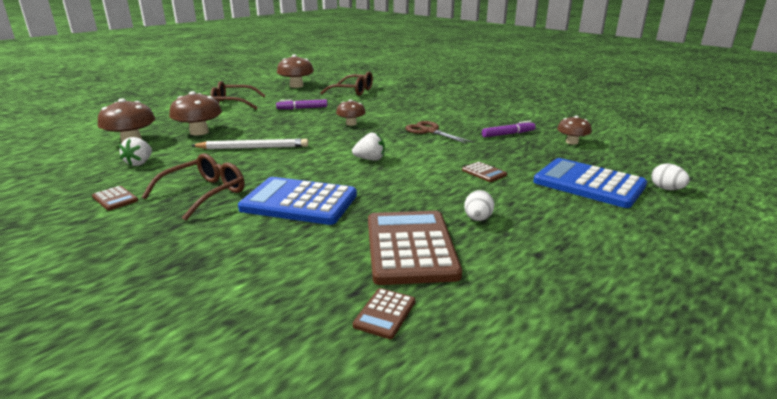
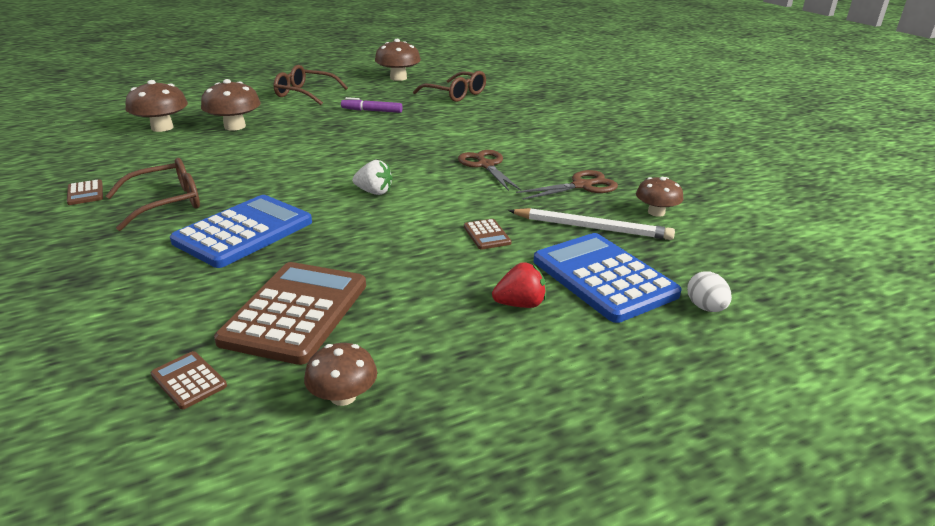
camera: 20 degrees right, 5 degrees up
white strawberry [119,137,152,166] -> none
white pencil [191,139,308,149] -> white pencil moved to [508,208,675,240]
blue calculator [238,177,357,225] -> blue calculator turned 90 degrees clockwise [170,195,312,268]
brown mushroom [336,99,366,126] -> brown mushroom moved to [304,343,377,406]
brown calculator [353,288,415,339] -> brown calculator turned 90 degrees clockwise [151,351,227,409]
white egg [464,190,494,221] -> none
purple marker [482,121,536,138] -> brown scissors [516,170,618,200]
none -> red strawberry [492,262,546,308]

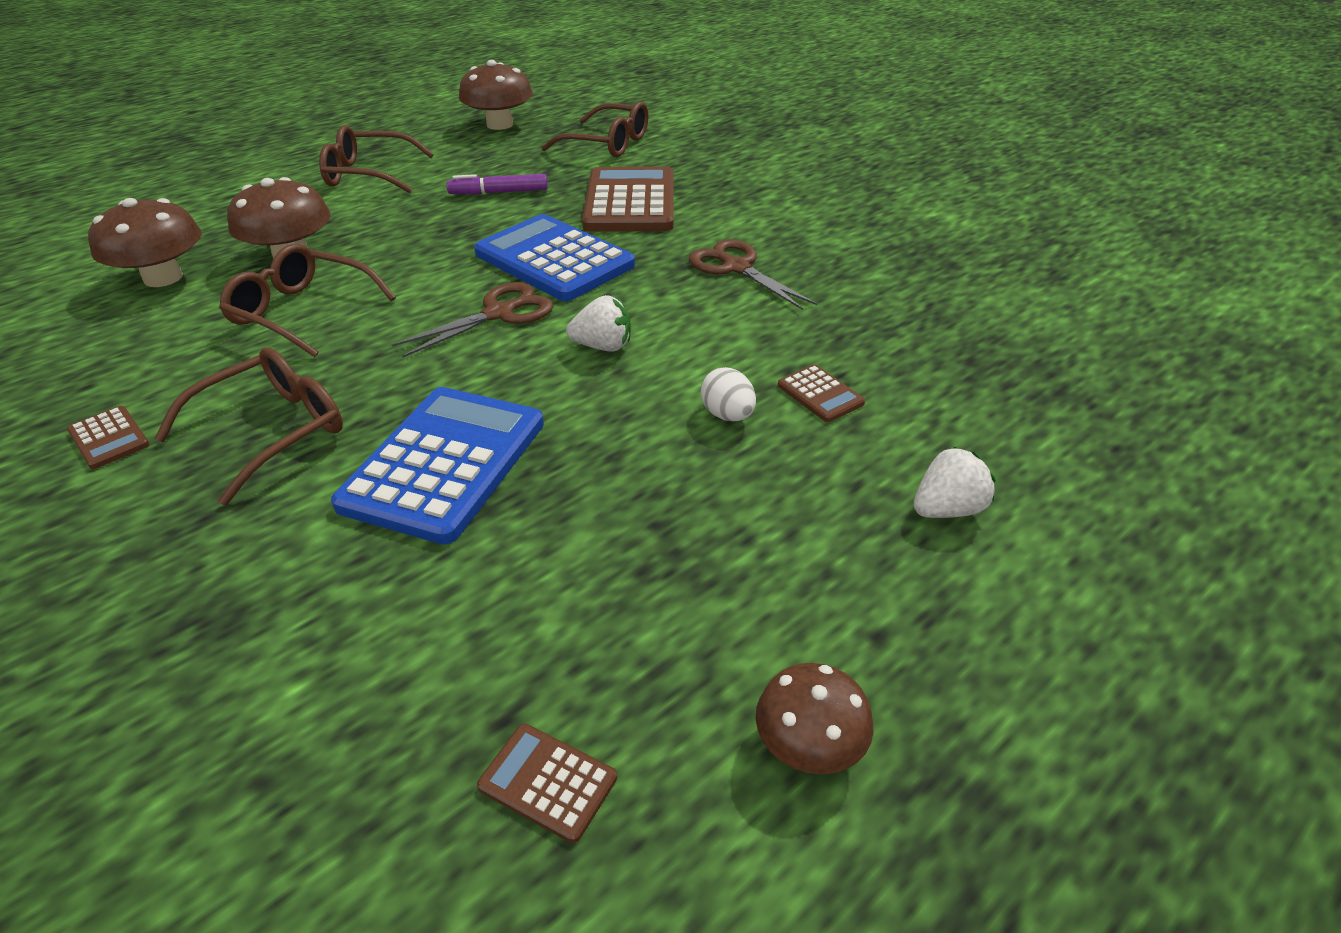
camera: 15 degrees left, 10 degrees up
brown calculator [214,262,366,365] -> brown calculator moved to [582,167,674,232]
red strawberry [492,262,546,308] -> white strawberry [913,447,996,518]
white pencil [508,208,675,240] -> none
brown scissors [516,170,618,200] -> brown scissors moved to [392,282,553,358]
blue calculator [534,233,682,323] -> blue calculator moved to [474,214,635,301]
brown mushroom [636,177,683,217] -> none
white egg [687,271,732,312] -> white egg moved to [701,367,756,421]
none -> brown glasses [219,244,396,357]

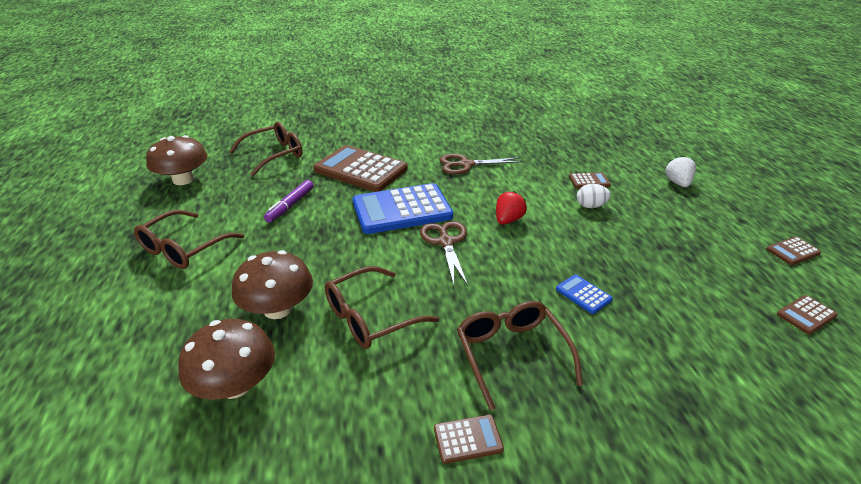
camera: 60 degrees left, 5 degrees down
blue calculator [331,387,544,544] -> blue calculator [556,275,613,314], size x0.43
white strawberry [566,295,631,352] -> red strawberry [496,191,527,225]
brown mushroom [756,663,874,774] -> brown calculator [766,237,821,265]

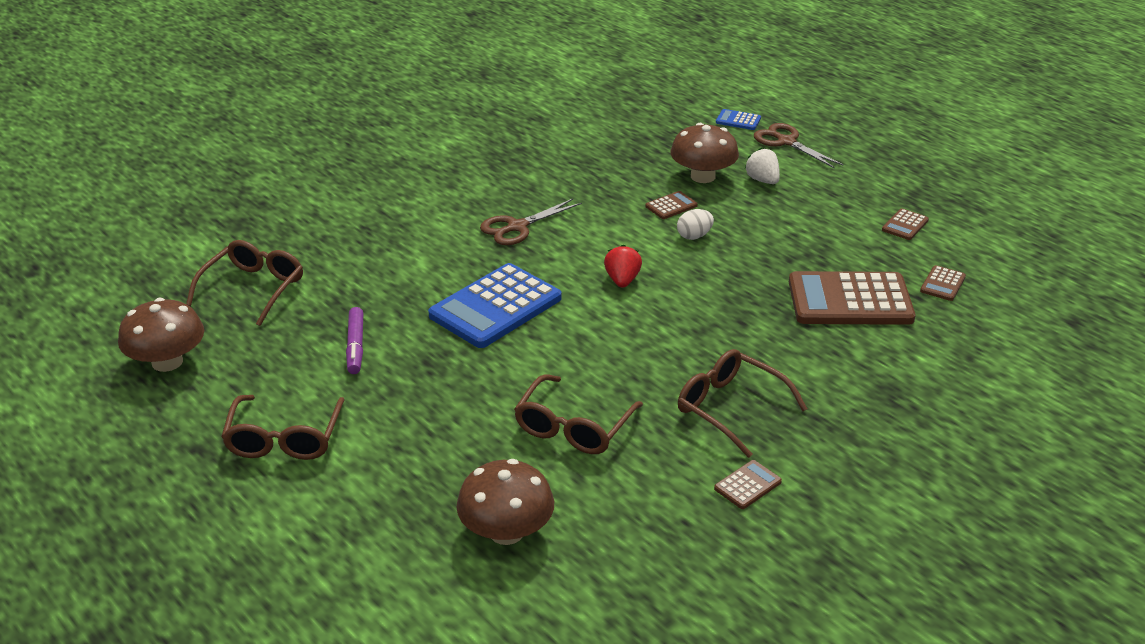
camera: 30 degrees left, 0 degrees up
brown mushroom [232,250,313,319] -> brown mushroom moved to [670,123,739,183]
brown calculator [313,145,408,192] -> brown calculator moved to [789,271,916,325]
brown scissors [420,221,468,286] -> brown scissors moved to [754,123,843,169]
blue calculator [556,275,613,314] -> blue calculator moved to [716,109,761,130]

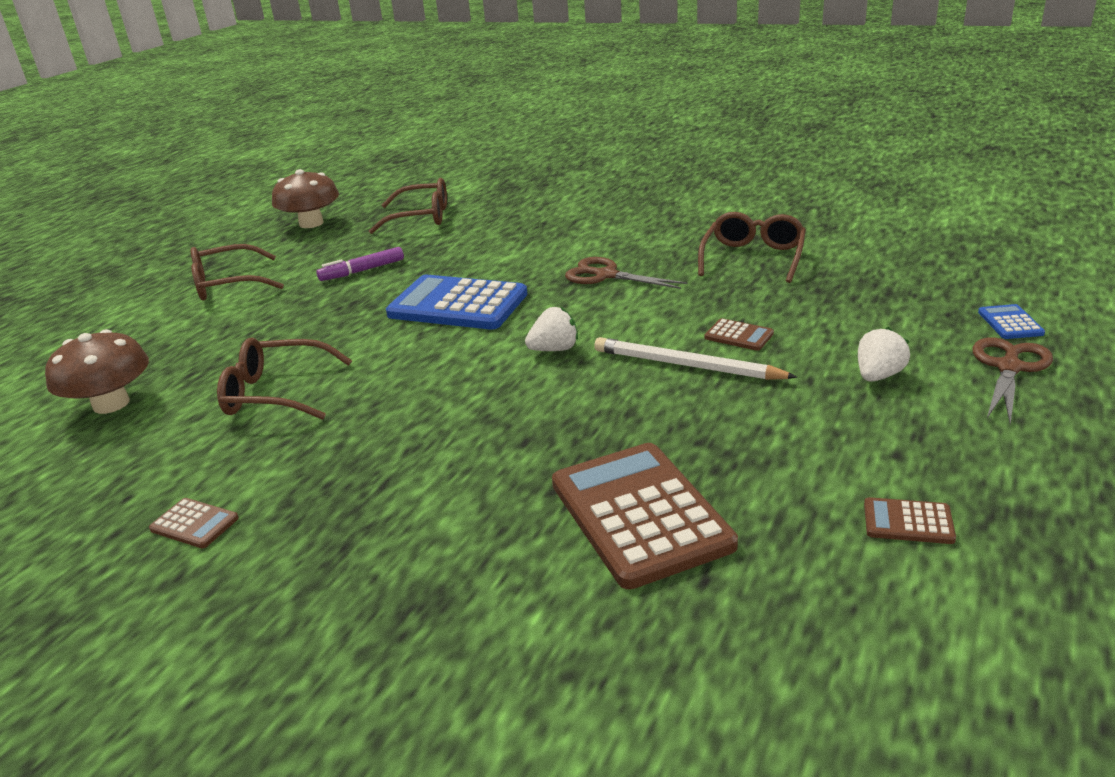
camera: 70 degrees right, 5 degrees down
red strawberry [604,245,642,288] -> white strawberry [525,307,578,351]
brown mushroom [670,123,739,183] -> none
white egg [677,209,714,240] -> white pencil [594,337,798,380]
brown glasses [678,349,807,458] -> brown glasses moved to [698,212,806,283]
brown calculator [920,265,966,301] -> none

